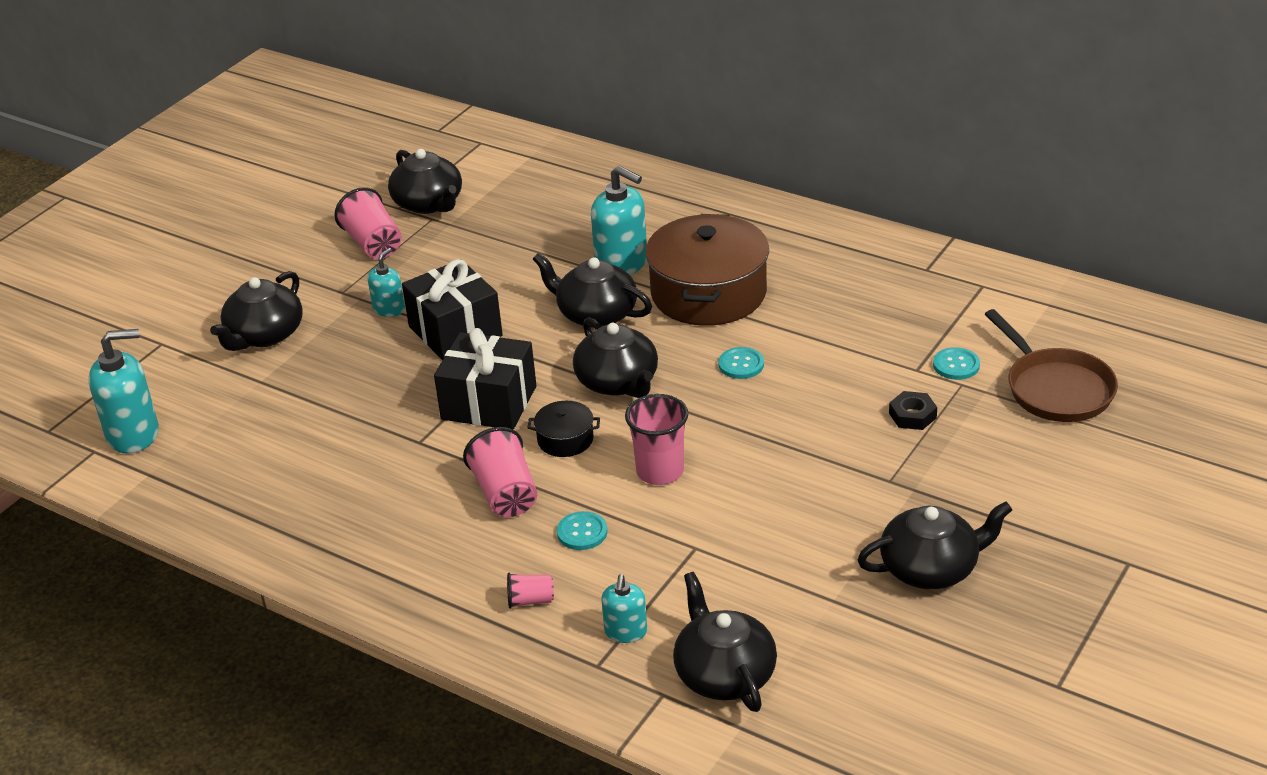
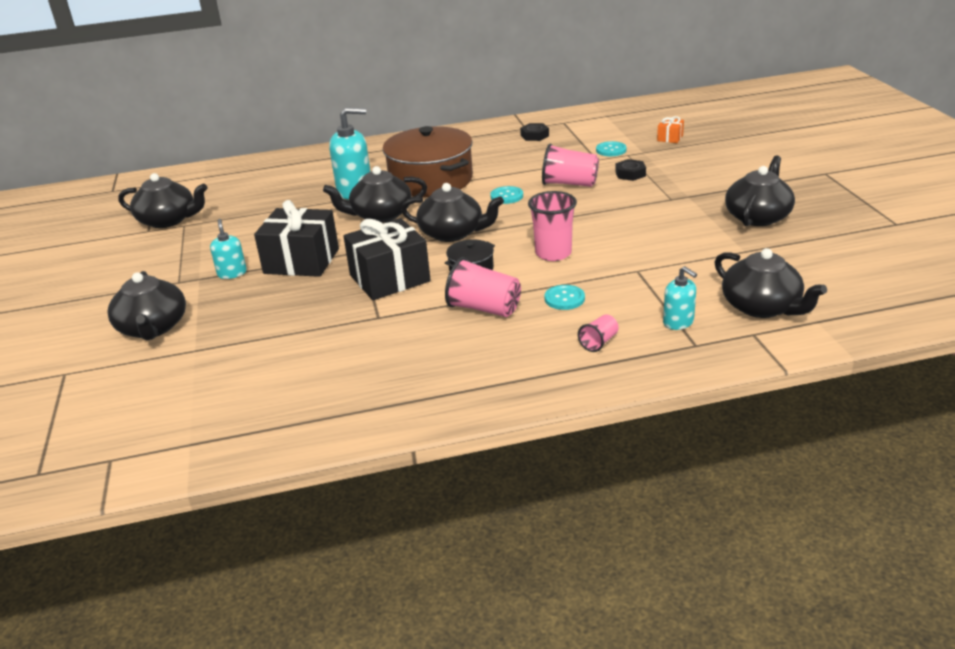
camera: 45 degrees left, 5 degrees down
turquoise soap dispenser [88,329,159,454] -> none
pink cup [334,187,402,259] -> pink cup moved to [542,143,599,187]
black teapot [673,572,777,712] -> black teapot turned 150 degrees counterclockwise [715,248,827,318]
brown pan [985,309,1118,422] -> orange gift [657,116,684,143]
none -> black nut [520,123,549,141]

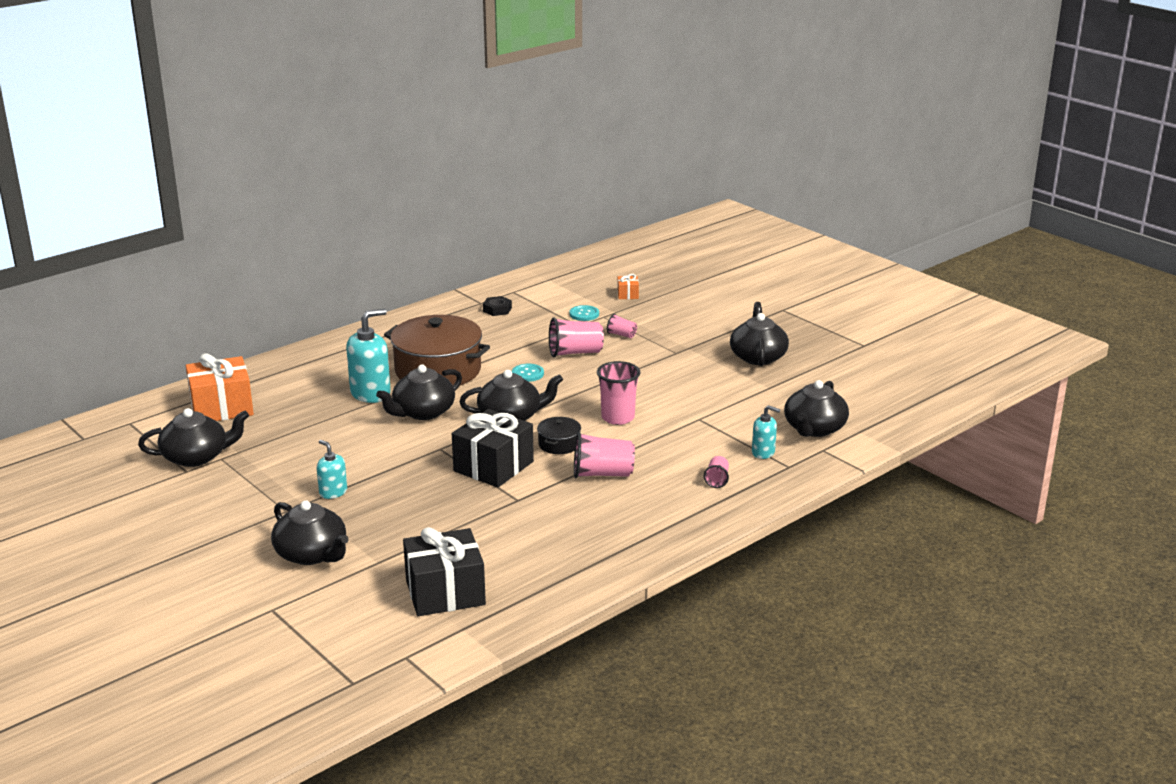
camera: 30 degrees left, 5 degrees down
black gift [254,200,339,277] -> black gift moved to [403,527,486,616]
turquoise button [544,285,585,310] -> none
black nut [615,159,646,181] -> pink cup [607,314,637,338]
black teapot [715,248,827,318] -> black teapot turned 90 degrees clockwise [784,380,849,437]
none -> orange gift [186,353,254,421]

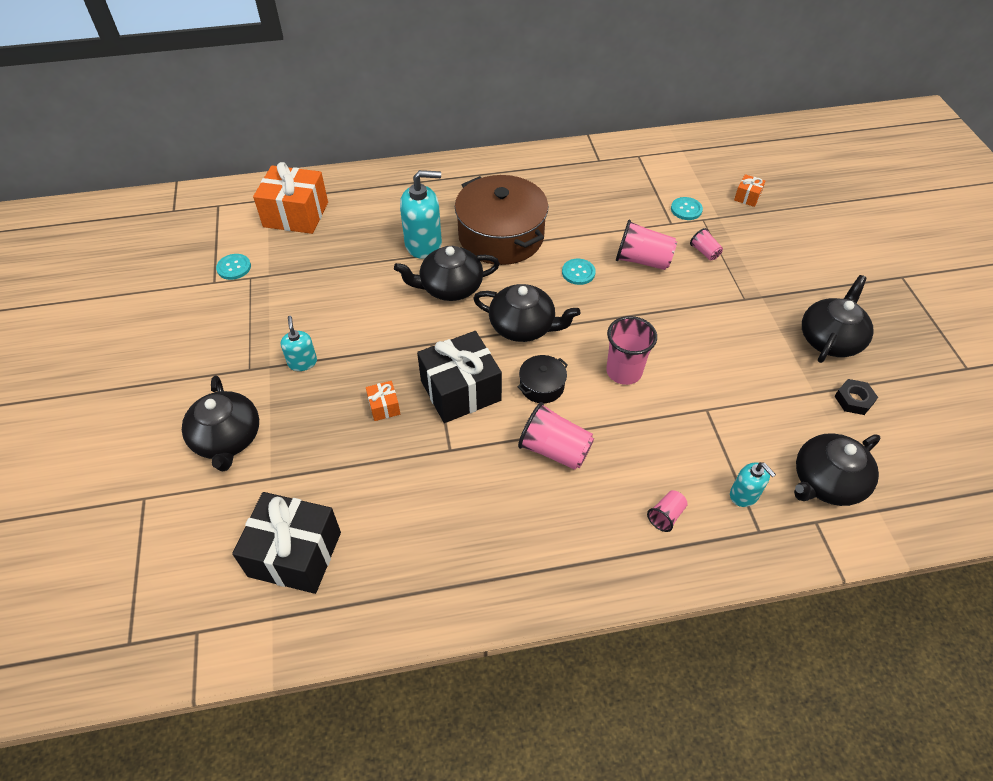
camera: 30 degrees right, 25 degrees up
black teapot [138,408,249,467] -> turquoise button [216,254,251,280]
black nut [483,296,512,316] -> black nut moved to [834,379,878,415]
none -> orange gift [366,381,400,421]

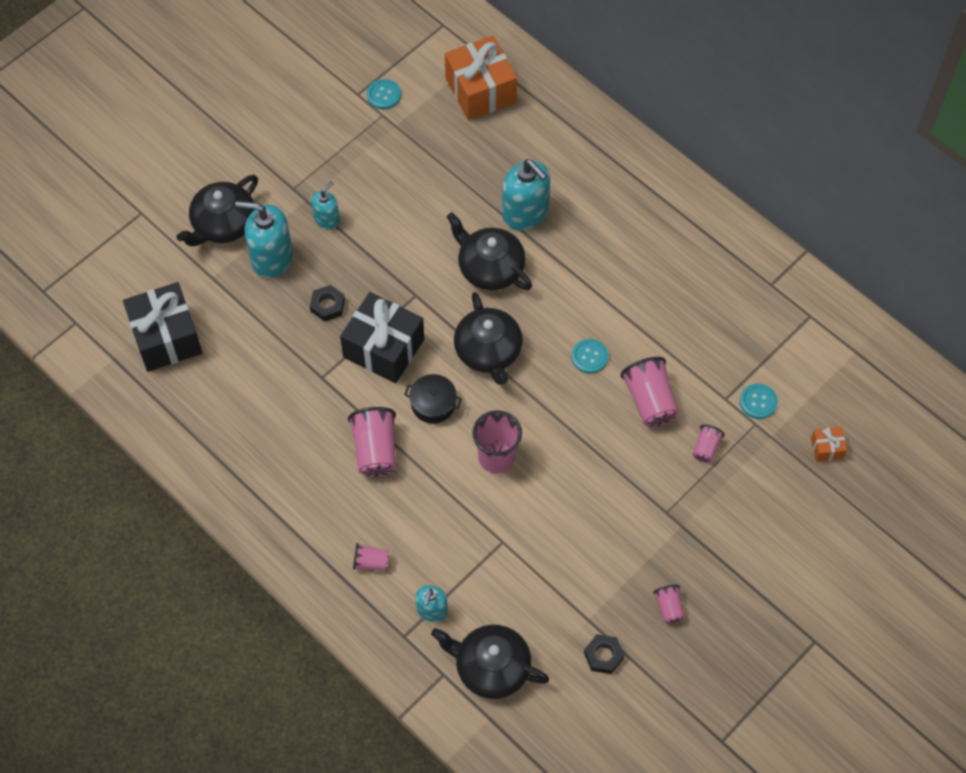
camera: 55 degrees right, 10 degrees up
orange gift [366,381,400,421] -> black nut [310,285,345,322]
brown pot [455,175,548,265] -> none
black teapot [802,275,874,363] -> pink cup [653,585,685,624]
none -> turquoise soap dispenser [235,201,293,278]

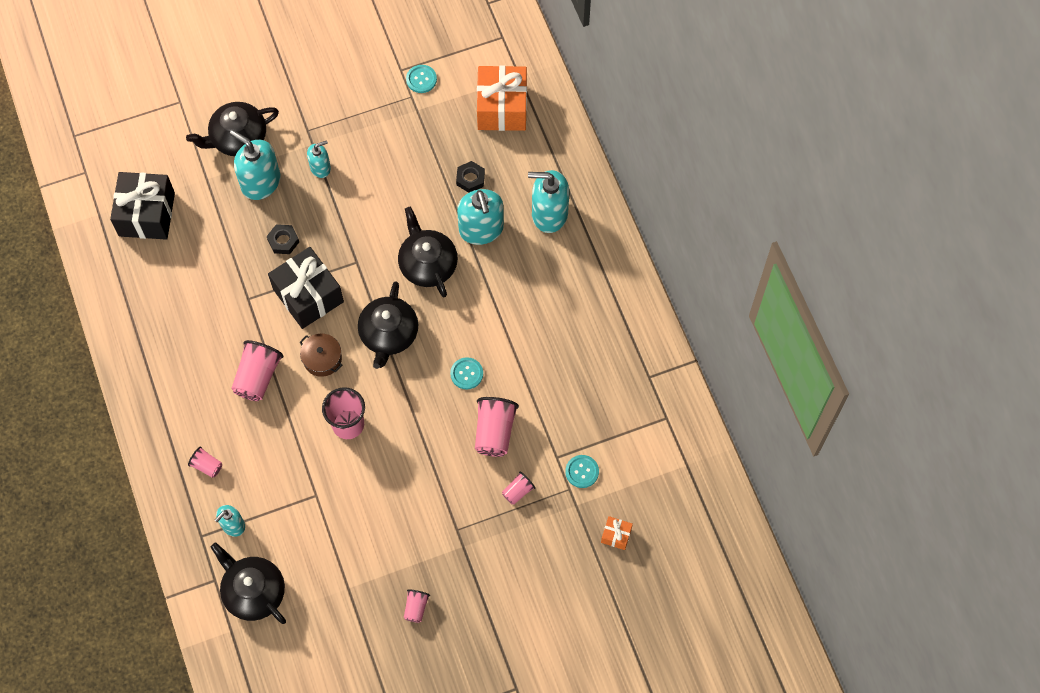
camera: 25 degrees right, 5 degrees up
black pot [404,374,462,424] -> brown pot [300,334,342,377]
black nut [584,634,624,674] -> black nut moved to [456,161,485,193]
none -> turquoise soap dispenser [528,170,569,233]

